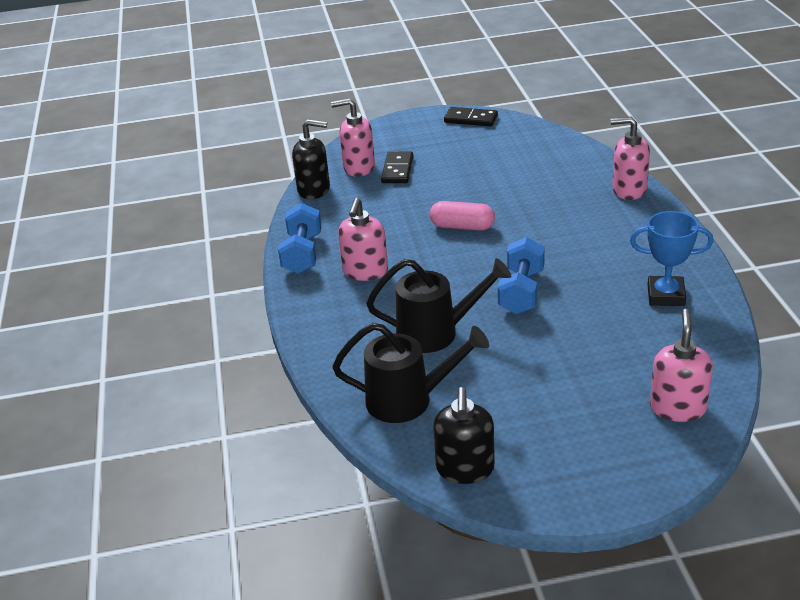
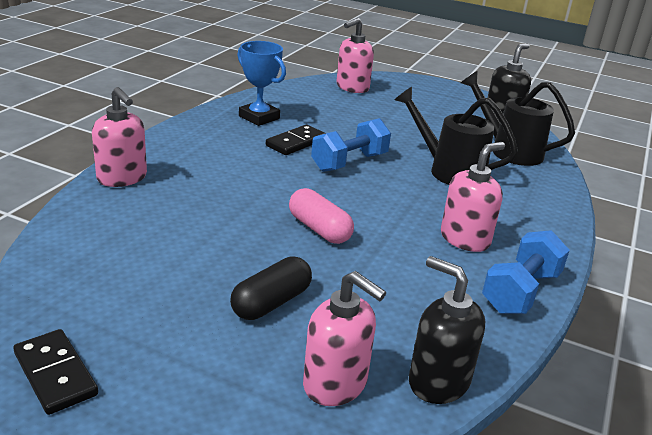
camera: 150 degrees left, 5 degrees down
black domino [381,152,413,183] -> black domino moved to [266,125,326,155]
none -> black capsule [230,257,312,320]

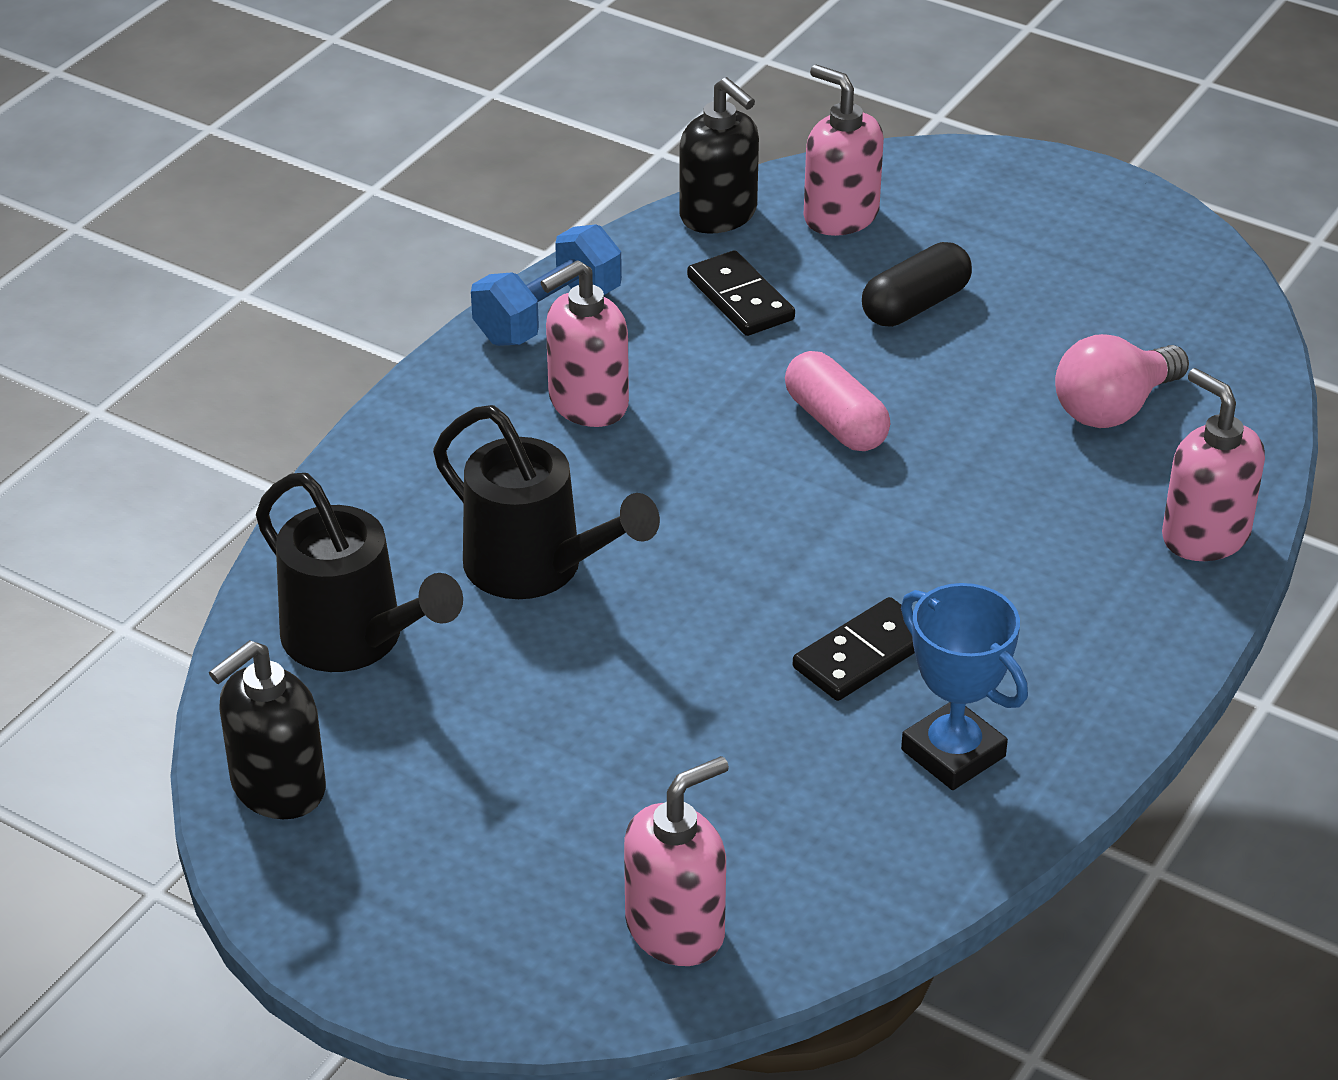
camera: 170 degrees left, 10 degrees up
black domino [13,329,98,415] -> black domino moved to [687,251,795,336]
blue dumbbell [311,118,391,172] -> none
none -> pink light bulb [1055,334,1189,428]

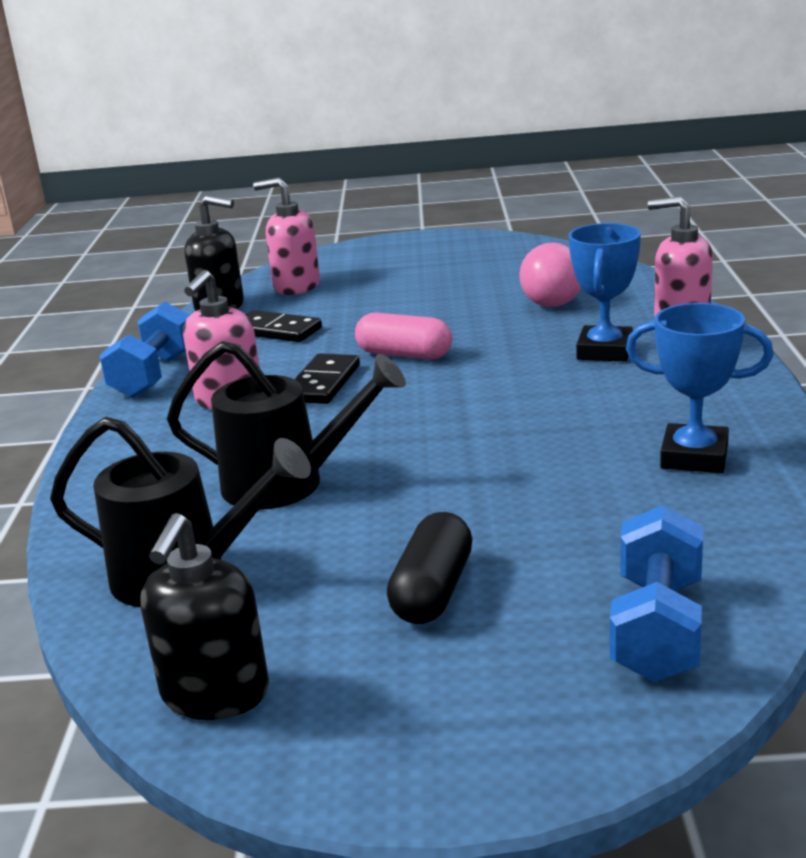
camera: 30 degrees left, 15 degrees down
pink soap dispenser [624,756,729,966] -> blue dumbbell [610,505,703,682]
black domino [793,597,915,701] -> black domino moved to [295,353,360,404]
black capsule [862,242,972,327] -> black capsule moved to [387,512,472,624]
none -> blue trophy [569,223,641,362]

